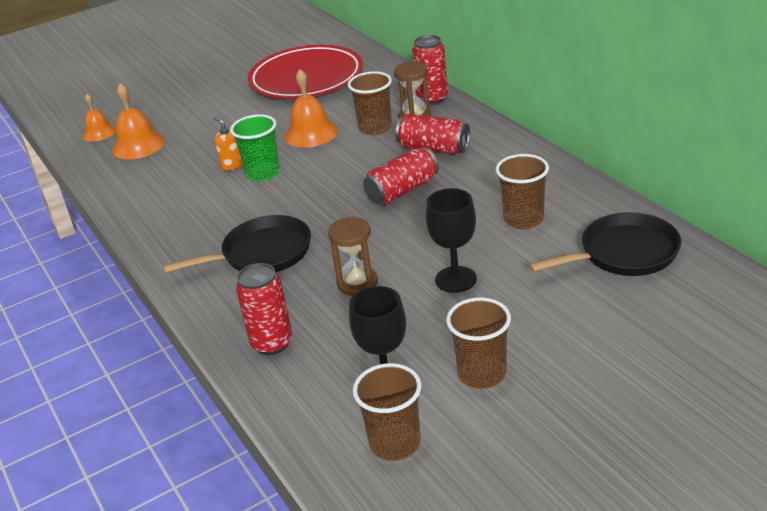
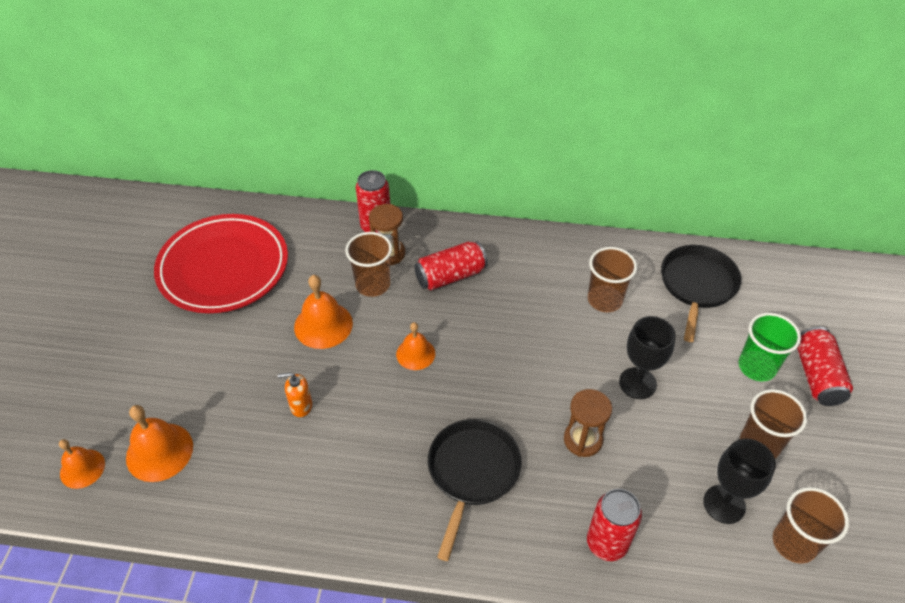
camera: 55 degrees left, 15 degrees up
green cup [230,114,280,181] -> green cup moved to [739,313,801,381]
red can [363,147,439,205] -> red can moved to [797,327,853,406]
none -> orange bell [396,322,435,370]

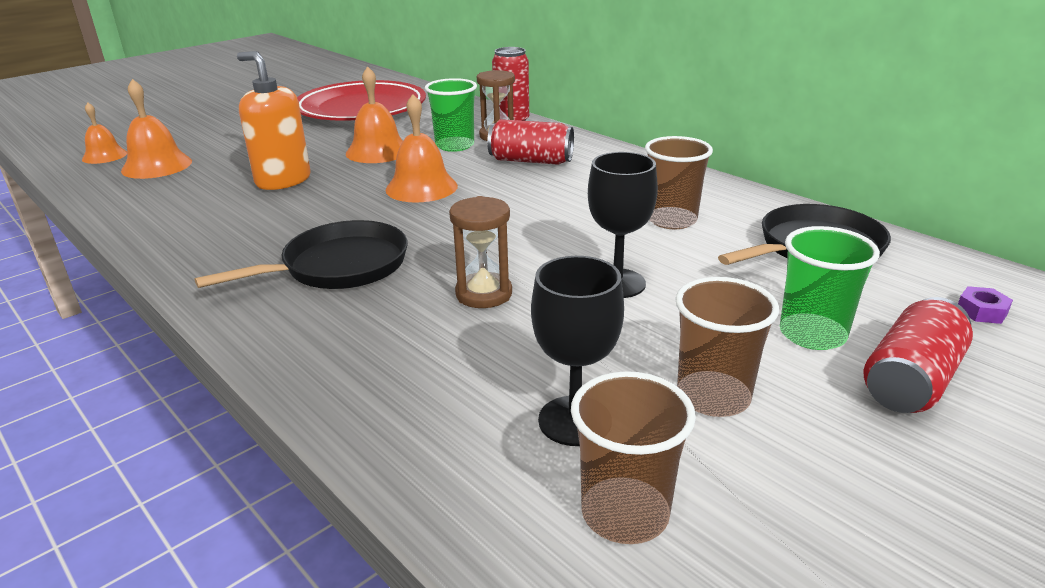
camera: 40 degrees right, 20 degrees down
orange soap dispenser [278,372,312,417] -> orange soap dispenser [237,51,311,190], size x1.92
brown cup [345,232,392,297] -> green cup [425,78,477,152]
orange bell [396,322,435,370] -> orange bell [386,94,458,203], size x1.53
red can [587,489,642,561] -> none
none -> purple nut [958,286,1013,324]

